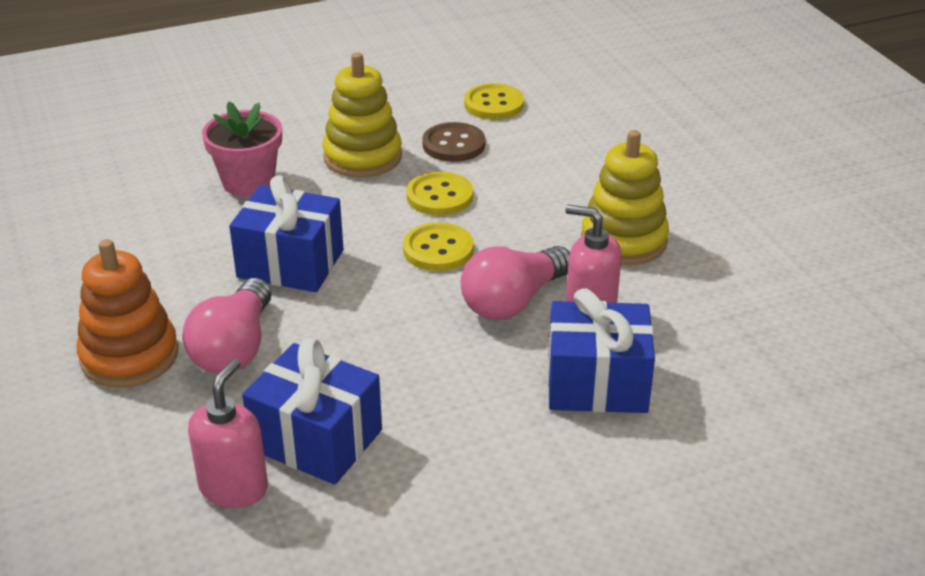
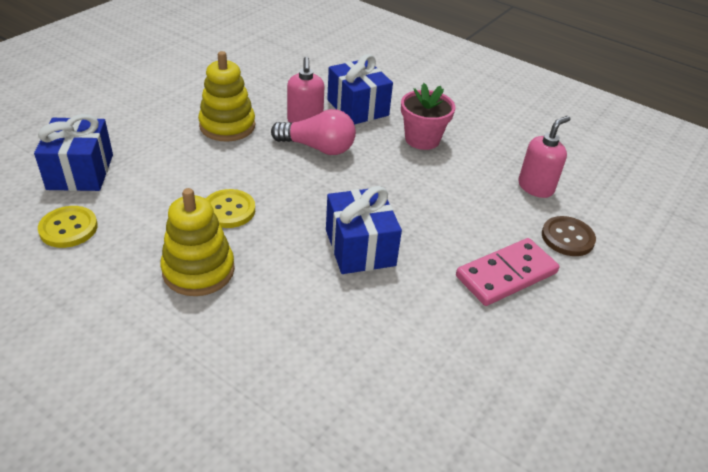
camera: 125 degrees left, 5 degrees up
orange stacking toy [77,239,178,388] -> pink domino [456,238,559,306]
pink light bulb [182,278,272,374] -> none
pink soap dispenser [188,358,268,508] -> pink soap dispenser turned 150 degrees clockwise [518,116,570,198]
pink flower pot [202,102,282,197] -> pink flower pot moved to [401,83,455,150]
blue gift [242,338,382,485] -> blue gift moved to [34,114,113,191]
yellow button [403,222,474,271] -> none
brown button [422,122,485,162] -> brown button moved to [542,216,596,256]

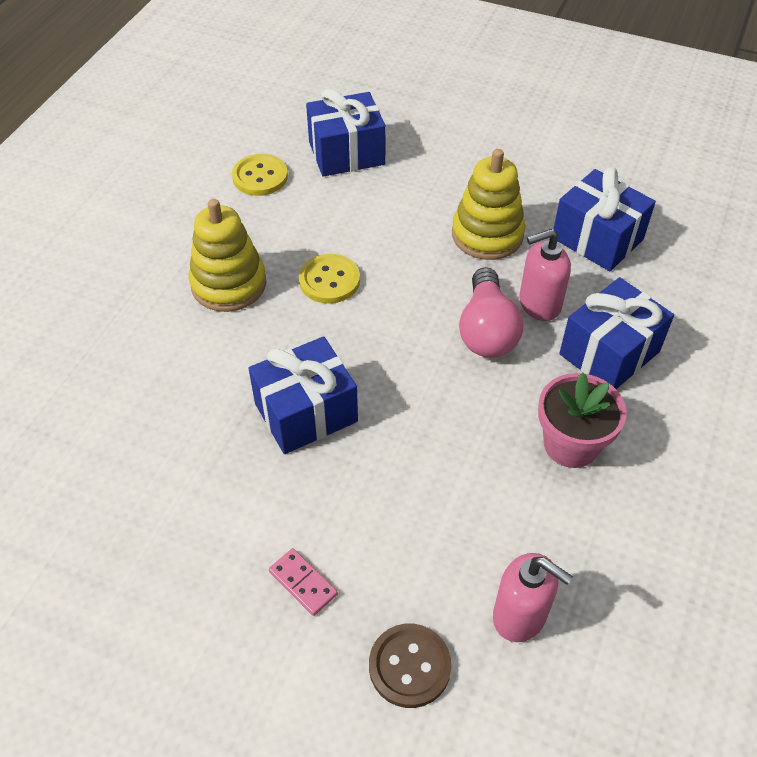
camera: 80 degrees right, 10 degrees up
pink domino [456,238,559,306] -> pink domino [269,548,338,616], size x0.50
none -> blue gift [553,168,656,271]

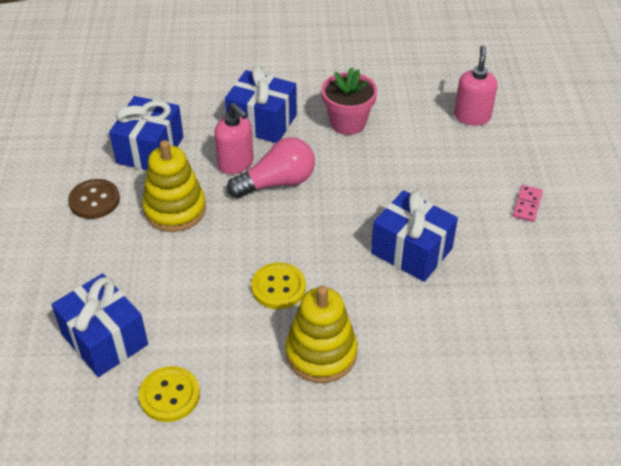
camera: 115 degrees left, 5 degrees down
brown button [369,624,451,708] -> brown button moved to [68,179,120,219]

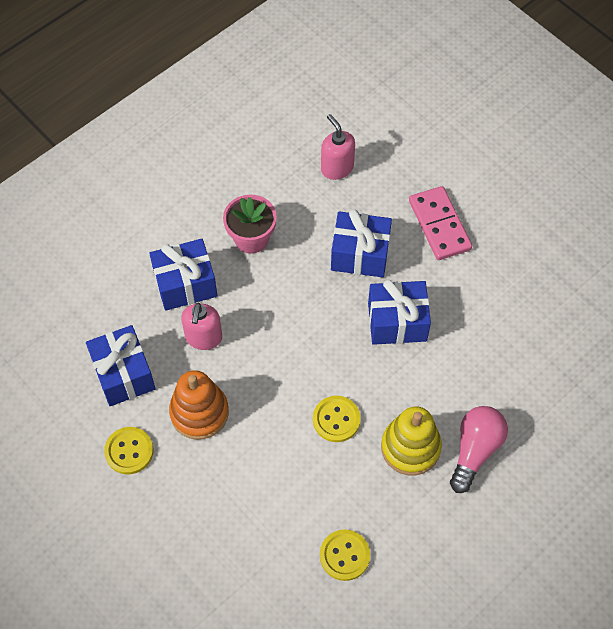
camera: 40 degrees left, 15 degrees up
blue gift [51,274,148,377] -> blue gift moved to [331,209,392,277]
brown button [68,179,120,219] -> yellow button [104,427,154,474]
yellow stacking toy [142,140,206,232] -> orange stacking toy [169,370,229,440]
pink soap dispenser [214,103,254,174] -> pink soap dispenser turned 90 degrees clockwise [181,303,222,350]
pink light bulb [227,137,315,198] -> pink light bulb moved to [450,406,508,493]
pink domino [513,185,543,222] -> pink domino [409,186,472,260], size x1.98

